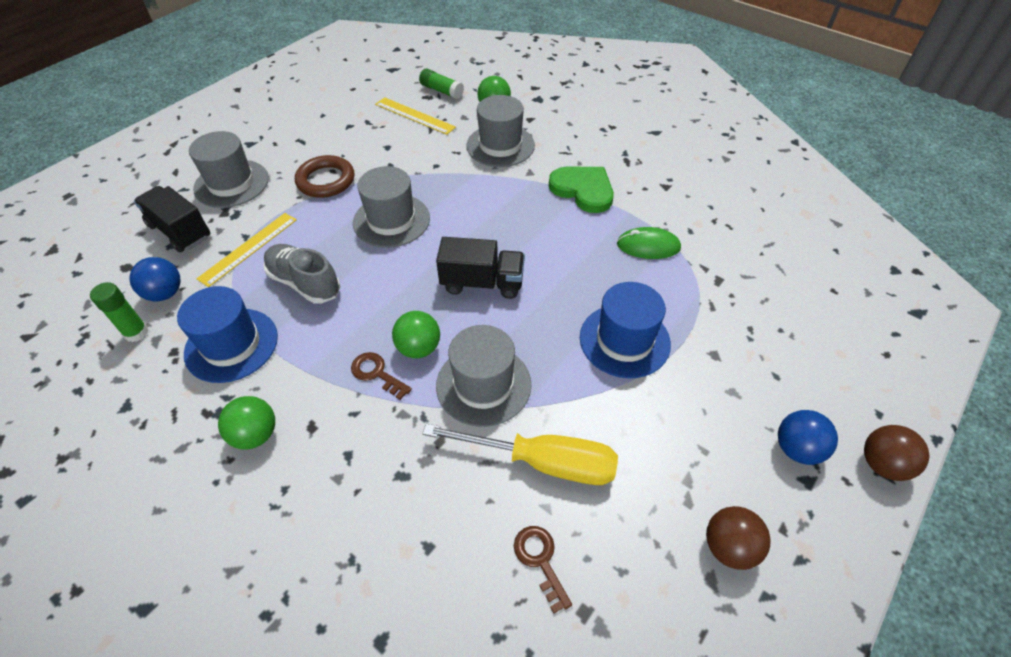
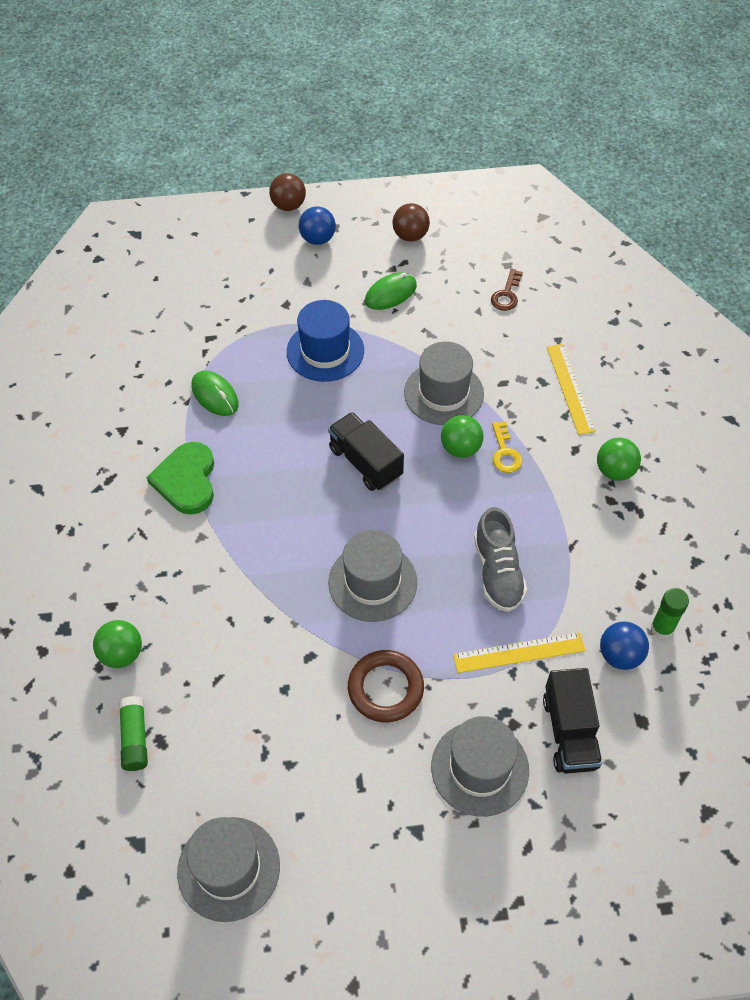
camera: 135 degrees left, 5 degrees up
blue hat [177,286,278,383] -> none
brown key [351,352,412,400] -> yellow key [492,422,522,473]
yellow ruler [375,97,456,135] -> yellow ruler moved to [547,344,596,435]
yellow screwdriver [422,424,618,485] -> none
grey hat [466,95,535,167] -> grey hat moved to [177,817,280,922]
none -> green mouse [365,273,417,310]

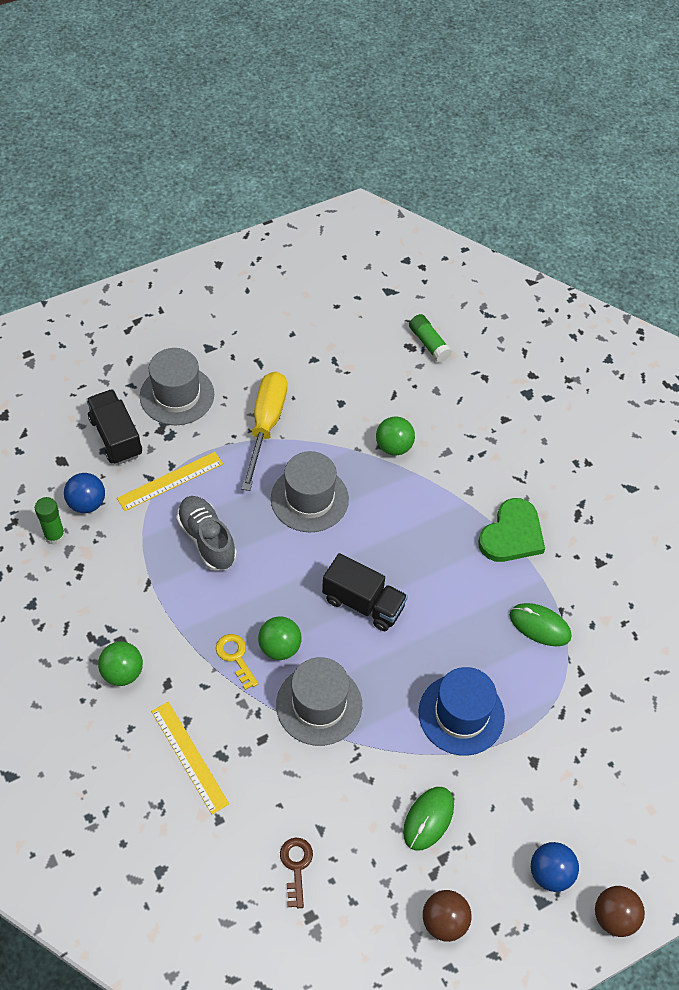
camera: 155 degrees right, 0 degrees up
green ball [93,620,142,668] -> green ball moved to [376,416,415,456]
green heart [146,442,214,515] -> green heart turned 60 degrees clockwise [478,498,545,562]
grey hat [177,817,280,922] -> none
brown ring [348,650,424,722] -> yellow screwdriver [241,372,287,491]

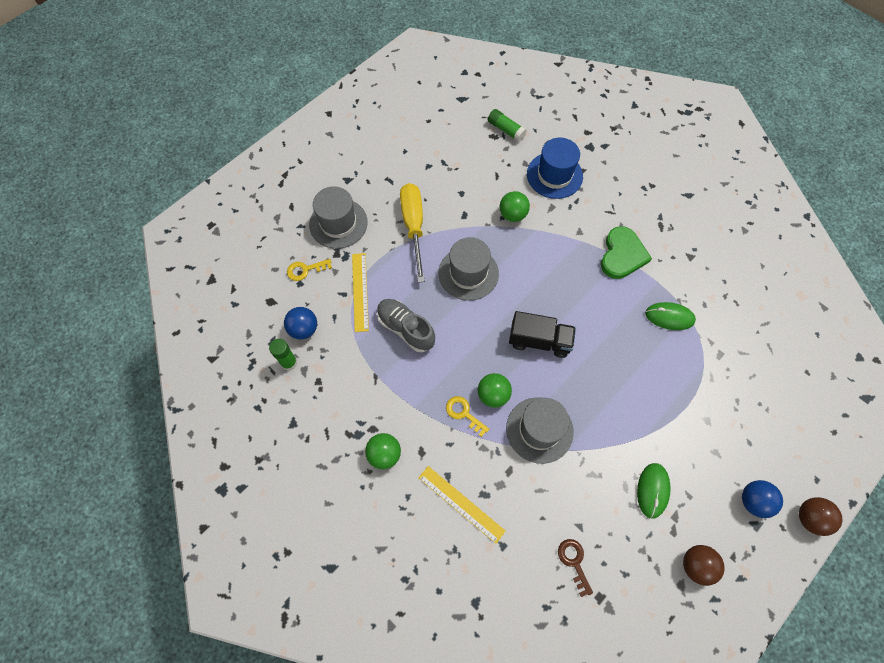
camera: 15 degrees left, 10 degrees up
black truck [86,389,142,465] -> yellow key [287,259,332,281]
yellow ruler [117,452,223,511] -> yellow ruler turned 45 degrees counterclockwise [352,253,369,332]
blue hat [418,667,505,755] -> blue hat moved to [527,138,583,199]

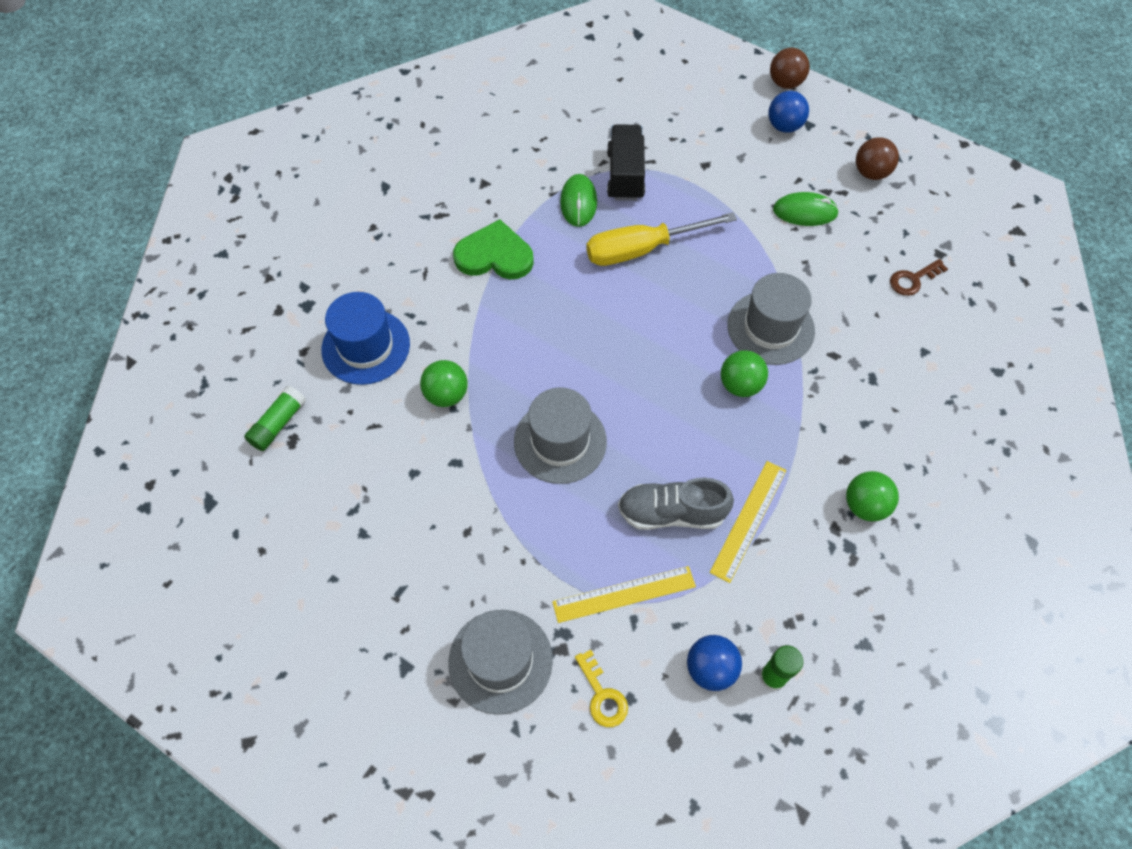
camera: 100 degrees left, 5 degrees down
grey shoe [377,299,435,352] -> grey shoe turned 60 degrees clockwise [618,478,734,530]
yellow screwdriver [400,183,425,283] -> yellow screwdriver moved to [586,212,737,266]
yellow ruler [419,466,506,544] -> yellow ruler moved to [710,461,786,583]
yellow key [446,396,489,437] -> none
black truck [509,311,576,358] -> black truck moved to [607,124,645,201]

